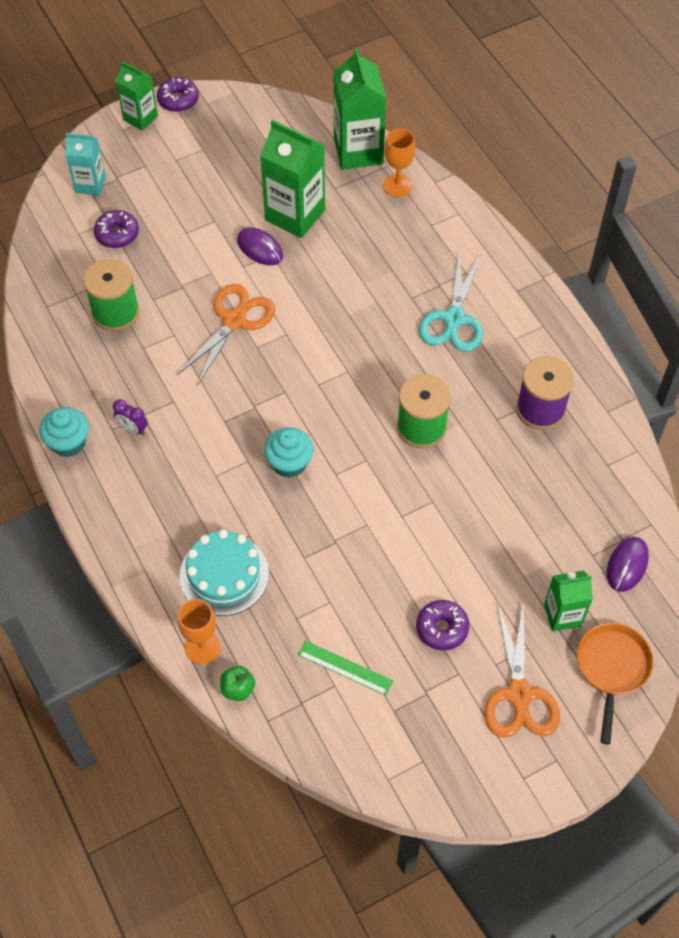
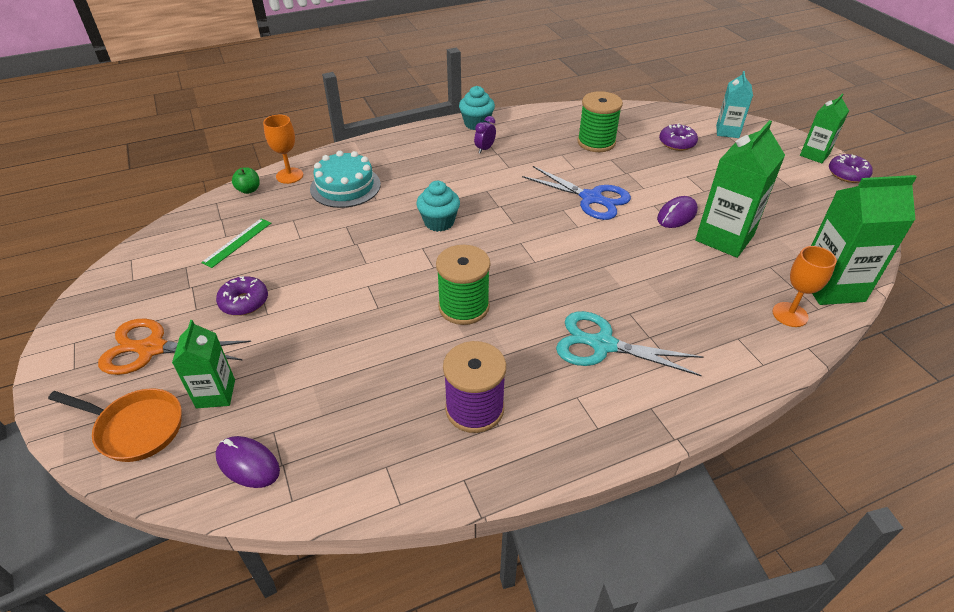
camera: 95 degrees right, 15 degrees down
orange scissors [177,284,276,386] -> blue scissors [522,166,631,220]

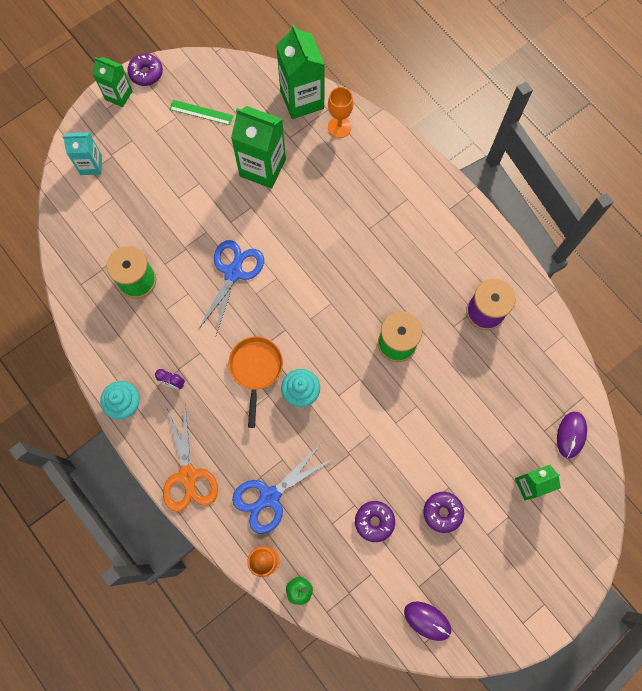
camera: 105 degrees left, 30 degrees up
orange pan [48,388,182,462] -> orange pan moved to [228,337,283,428]
orange scissors [98,319,251,375] -> orange scissors moved to [163,404,218,512]
green ruler [201,218,271,268] -> green ruler moved to [170,100,233,125]
turquoise cake [310,151,381,208] -> blue scissors [232,444,333,534]
turquoise scissors [556,311,703,376] -> none
purple mouse [657,196,698,228] -> purple mouse moved to [404,601,451,641]
purple donut [659,124,698,151] -> purple donut moved to [355,501,395,542]

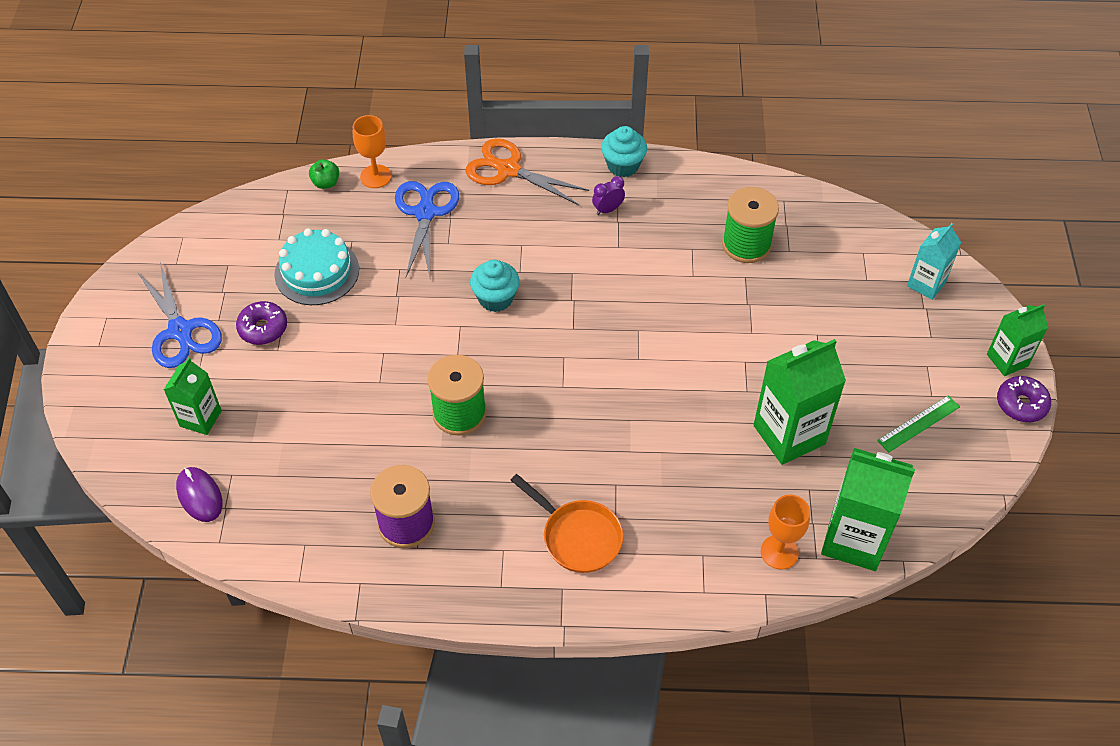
camera: 130 degrees right, 20 degrees down
blue scissors [198,240,264,335] -> blue scissors moved to [138,262,222,368]
orange pan [228,337,283,428] -> orange pan moved to [511,474,623,573]
purple donut [355,501,395,542] -> turquoise cake [274,228,359,305]
purple mouse [404,601,451,641] -> none

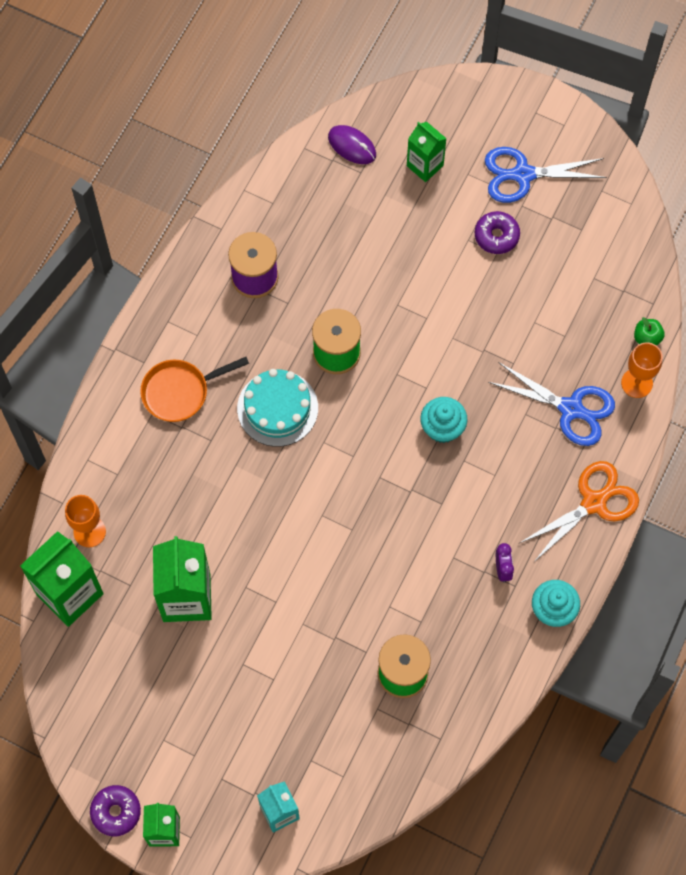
camera: 115 degrees right, 15 degrees up
purple mouse [176,467,223,522] -> purple mouse turned 45 degrees clockwise [328,125,376,164]
turquoise cake [274,228,359,305] -> turquoise cake moved to [237,369,318,447]
green ruler [877,395,960,452] -> none

